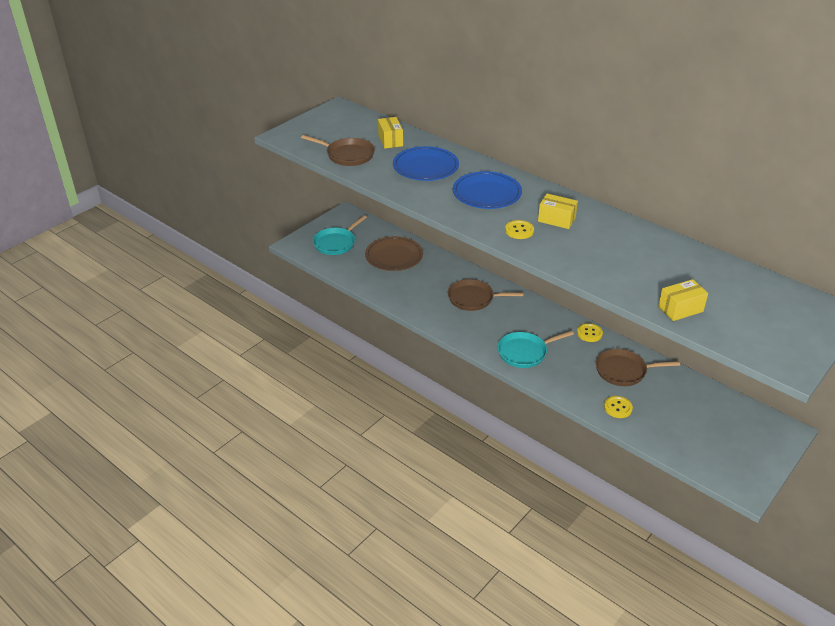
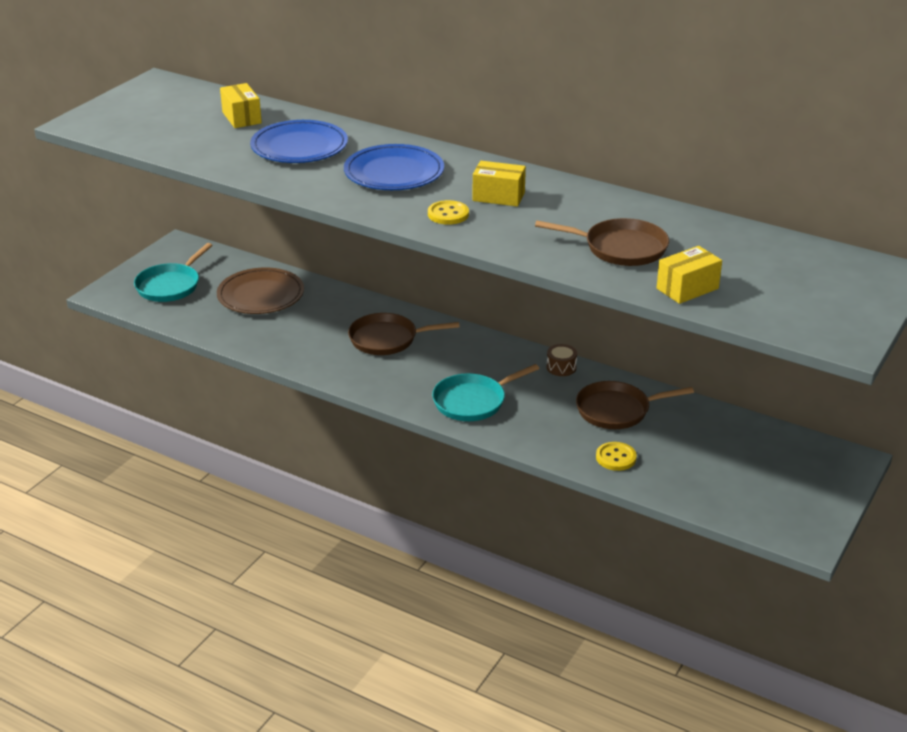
camera: 10 degrees left, 5 degrees down
brown pan [301,135,375,166] -> brown pan moved to [535,218,669,266]
yellow button [577,323,603,342] -> brown drum [546,344,577,376]

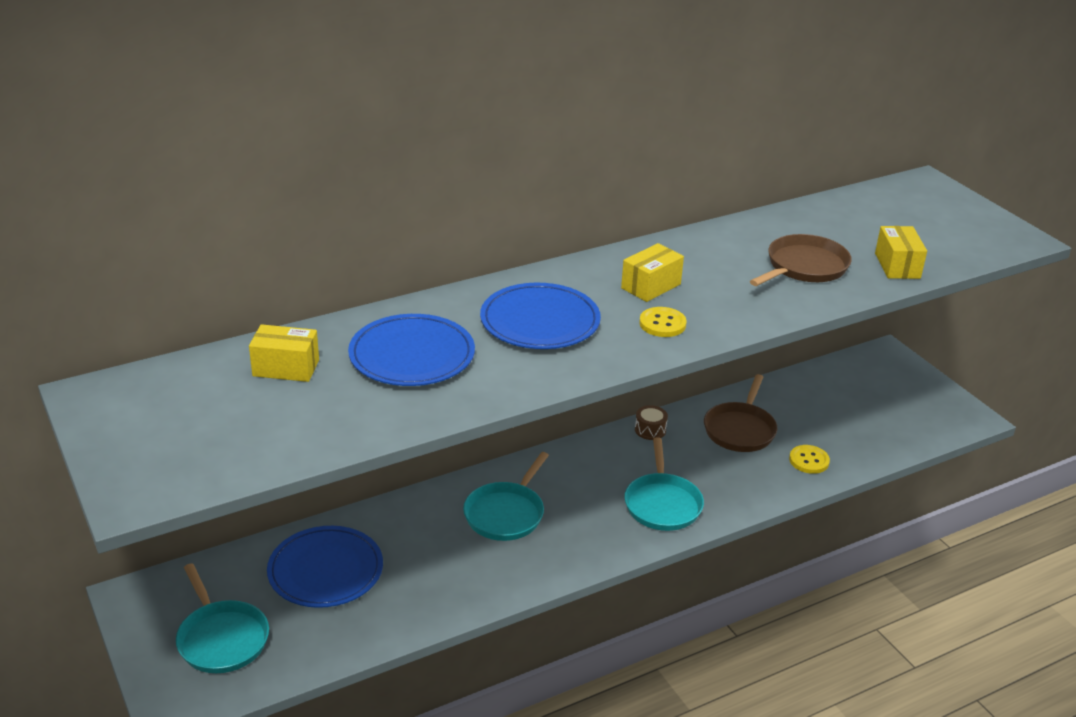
camera: 60 degrees left, 0 degrees up
brown plate [217,268,304,314] -> blue plate [267,526,383,608]
brown pan [348,313,460,355] -> turquoise pan [463,452,549,541]

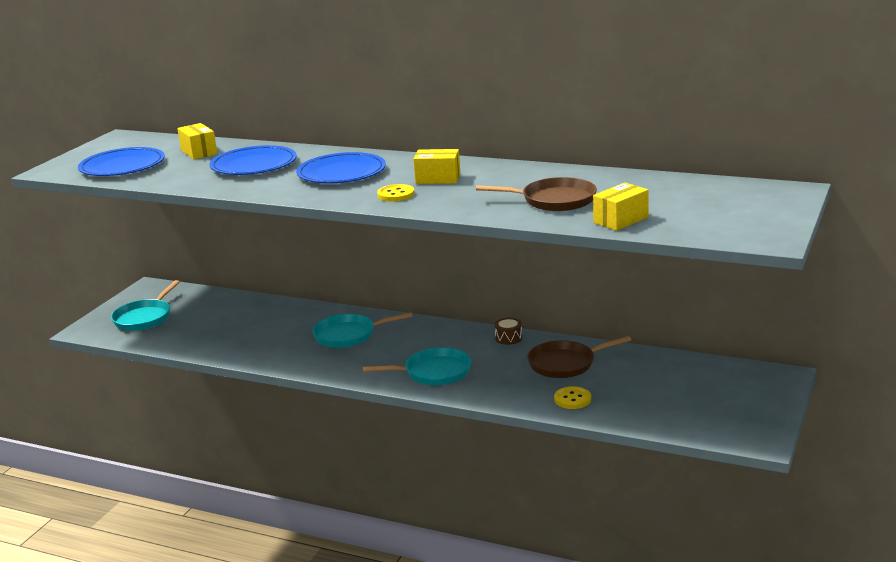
camera: 55 degrees right, 10 degrees down
blue plate [267,526,383,608] -> blue plate moved to [78,147,165,176]
turquoise pan [625,437,704,531] -> turquoise pan turned 150 degrees counterclockwise [363,347,471,385]

